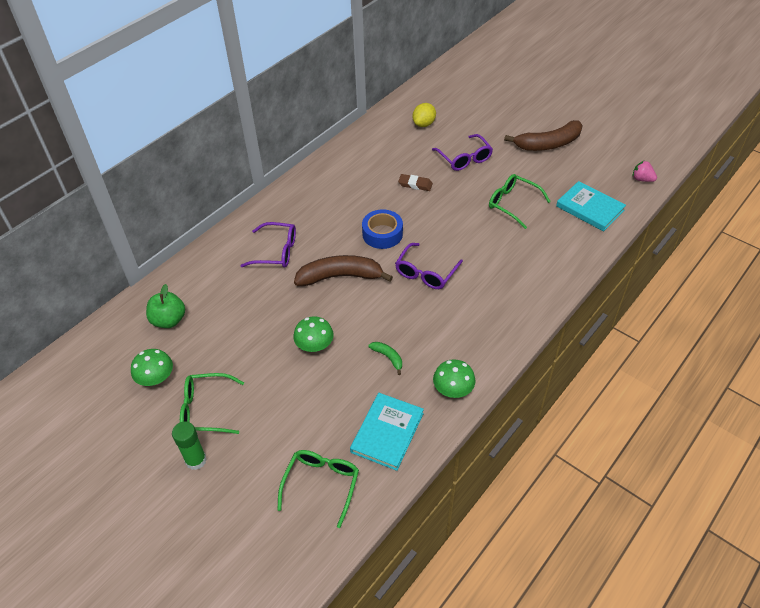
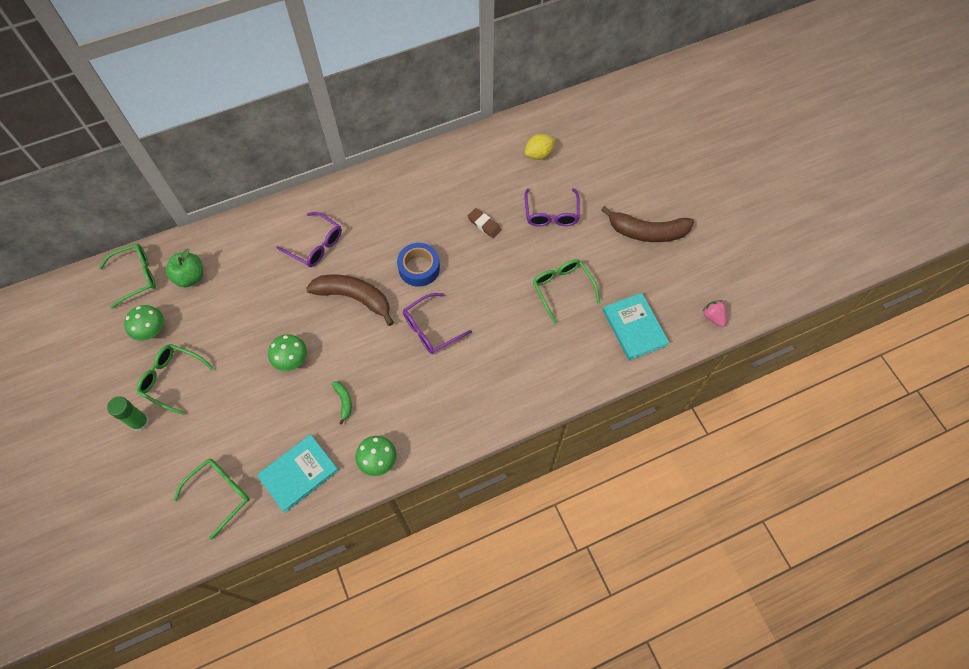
camera: 25 degrees right, 15 degrees up
none -> green glasses [99,244,156,308]

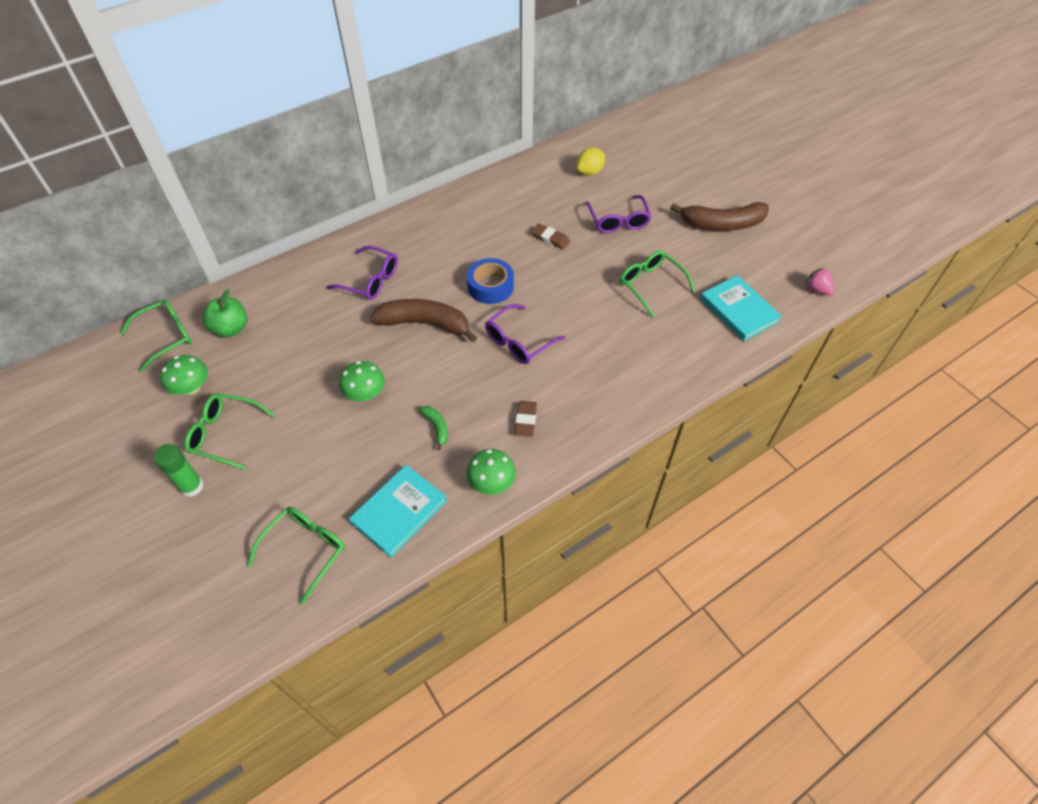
camera: 10 degrees left, 10 degrees down
none -> brown eraser [515,401,537,437]

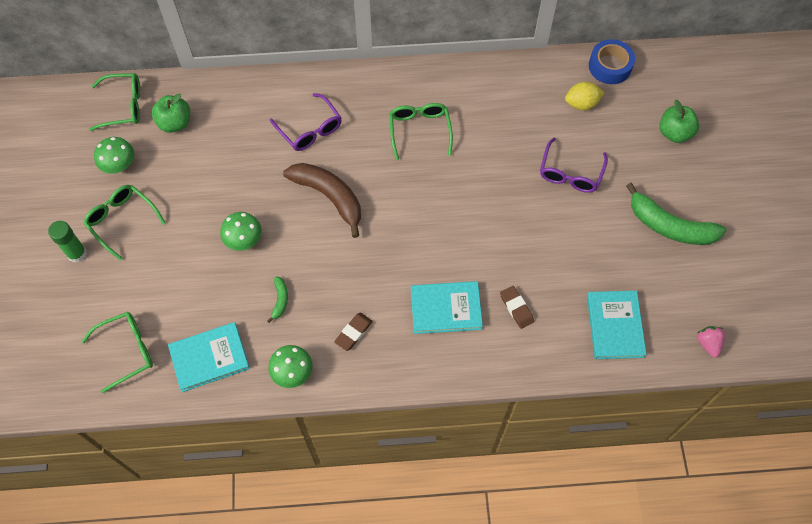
camera: 30 degrees right, 10 degrees up
blue tape [467,258,514,304] -> blue tape moved to [589,39,635,84]
purple glasses [485,304,565,364] -> none
brown eraser [531,223,570,250] -> brown eraser moved to [500,286,534,329]
green glasses [620,250,695,317] -> green glasses moved to [390,103,453,160]
brown banana [670,202,769,231] -> green banana [626,182,727,245]
none -> turquoise book [411,281,483,334]
none -> green apple [660,99,699,143]

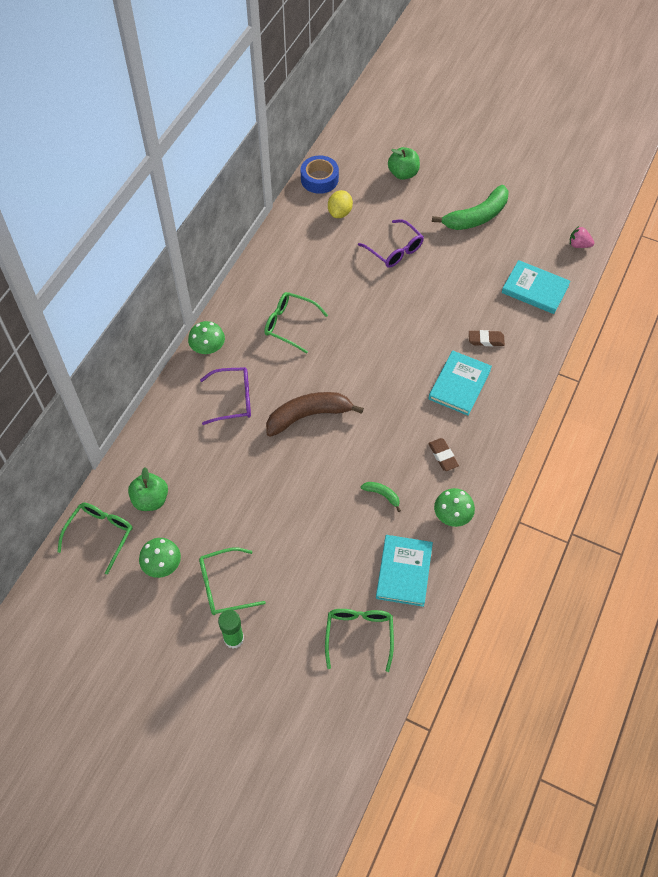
camera: 60 degrees left, 5 degrees down
green mushroom [220,212,262,251] -> green mushroom moved to [188,321,225,354]

